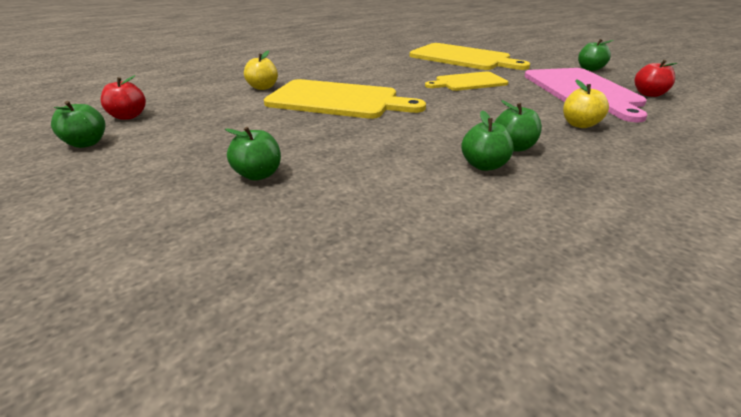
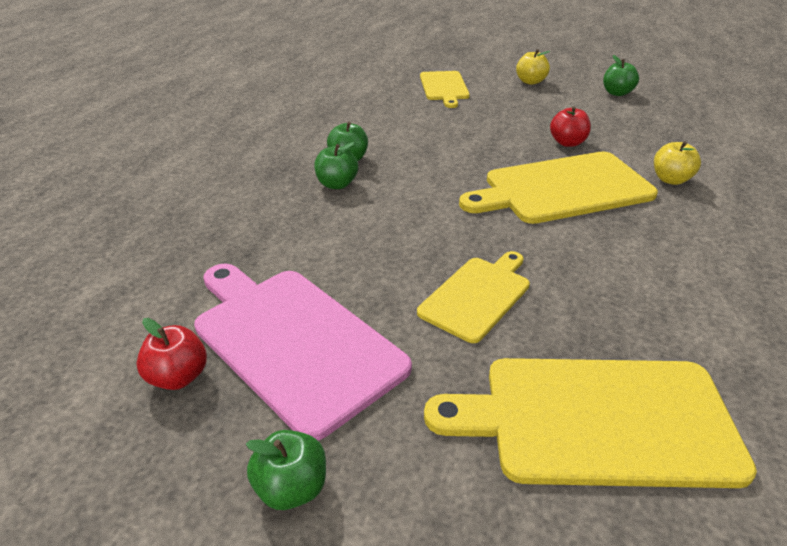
camera: 145 degrees right, 5 degrees up
red apple [100,75,146,120] -> red apple moved to [550,106,591,147]
green apple [225,127,281,181] -> none
yellow apple [563,79,609,128] -> yellow apple moved to [516,49,550,85]
none -> yellow cutting board [420,71,470,108]

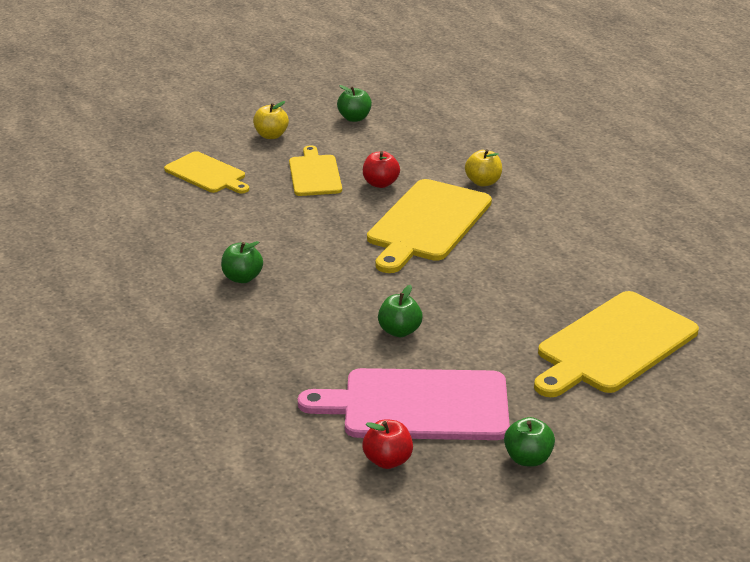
camera: 45 degrees left, 5 degrees down
green apple [314,142,358,189] -> green apple moved to [378,285,423,337]
yellow cutting board [417,251,530,343] -> yellow cutting board moved to [289,145,342,196]

